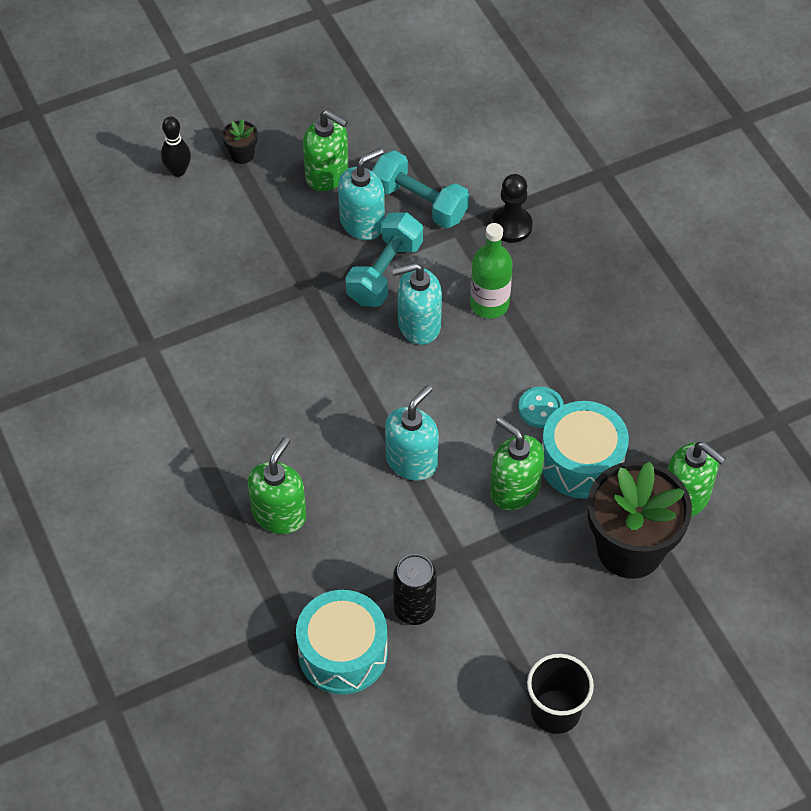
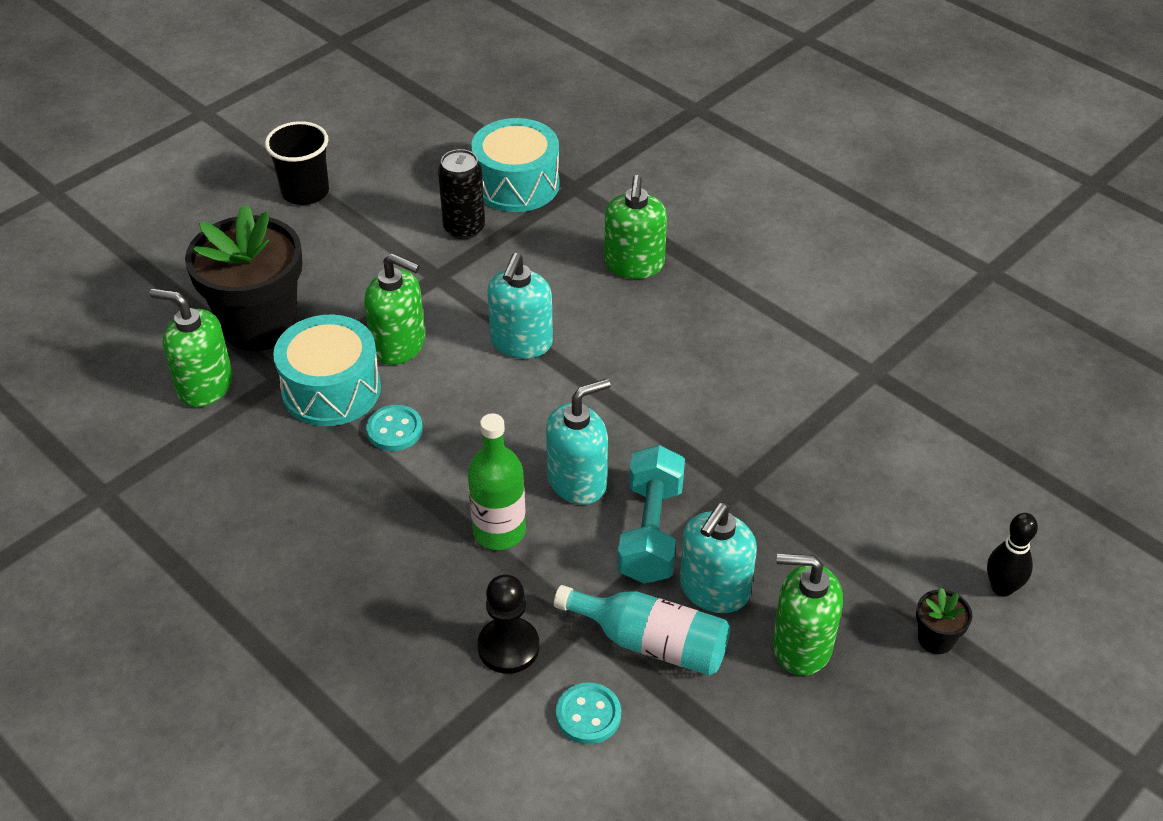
camera: 160 degrees right, 10 degrees down
turquoise dumbbell [372,150,469,228] -> turquoise bottle [554,585,730,676]
none -> turquoise button [556,682,621,744]

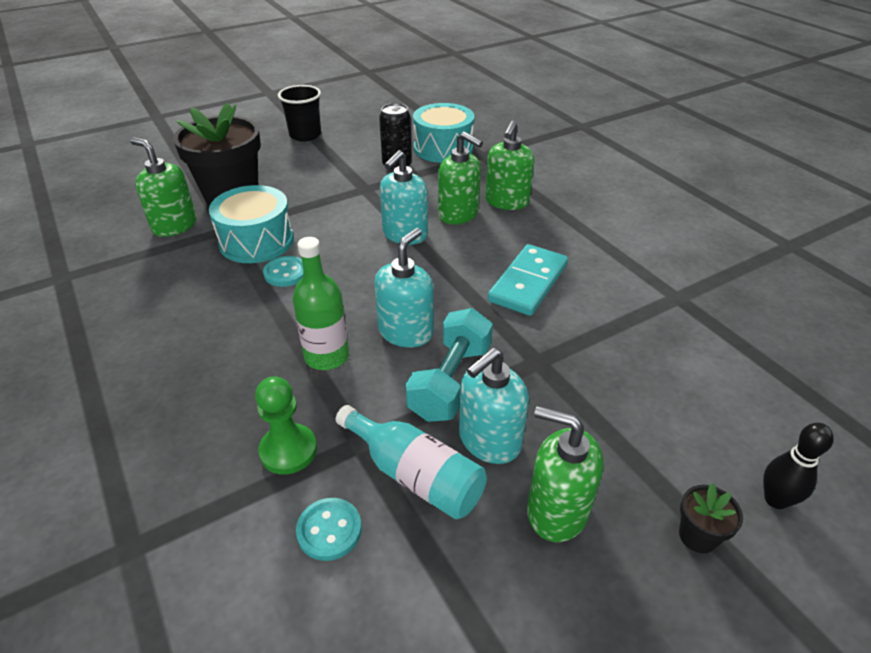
camera: 15 degrees right, 5 degrees down
green soap dispenser [364,253,425,365] -> green soap dispenser moved to [438,131,483,224]
black pawn [478,575,539,674] -> green pawn [255,376,317,475]
turquoise soap dispenser [546,378,611,505] -> turquoise soap dispenser turned 45 degrees counterclockwise [374,228,434,348]
none -> turquoise domino [488,244,568,316]

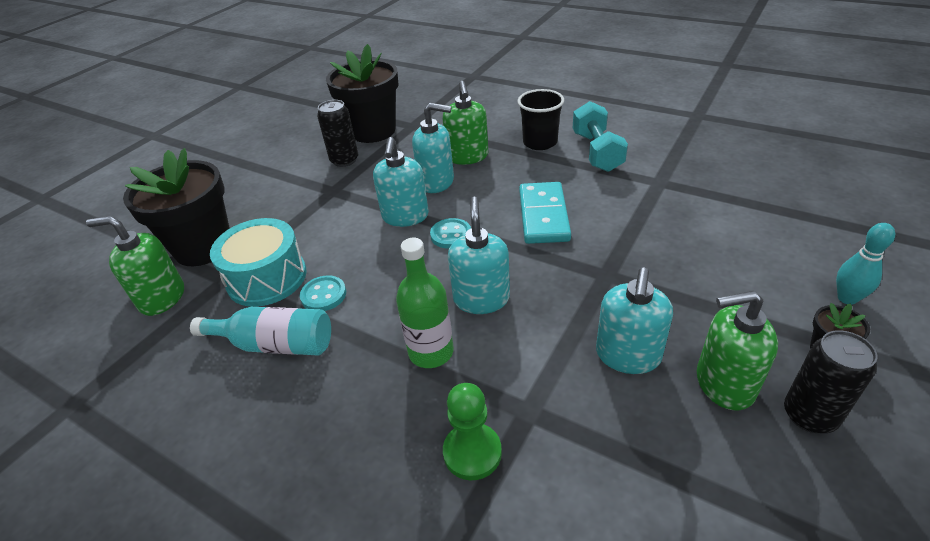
camera: 25 degrees left, 0 degrees up
black cup [278,85,321,141] -> black cup moved to [518,89,564,150]
turquoise button [296,498,362,561] -> turquoise button moved to [430,218,471,249]
turquoise bottle [336,405,487,519] -> turquoise bottle moved to [190,307,331,355]
turquoise dumbbell [406,308,493,422] -> turquoise dumbbell moved to [573,101,628,172]
turquoise drum [413,103,475,163] -> black flower pot [326,44,399,143]
green soap dispenser [438,131,483,224] -> turquoise soap dispenser [412,103,454,193]
black bowling pin [763,423,834,509] -> turquoise bowling pin [836,223,895,305]
none -> black can [784,330,878,433]

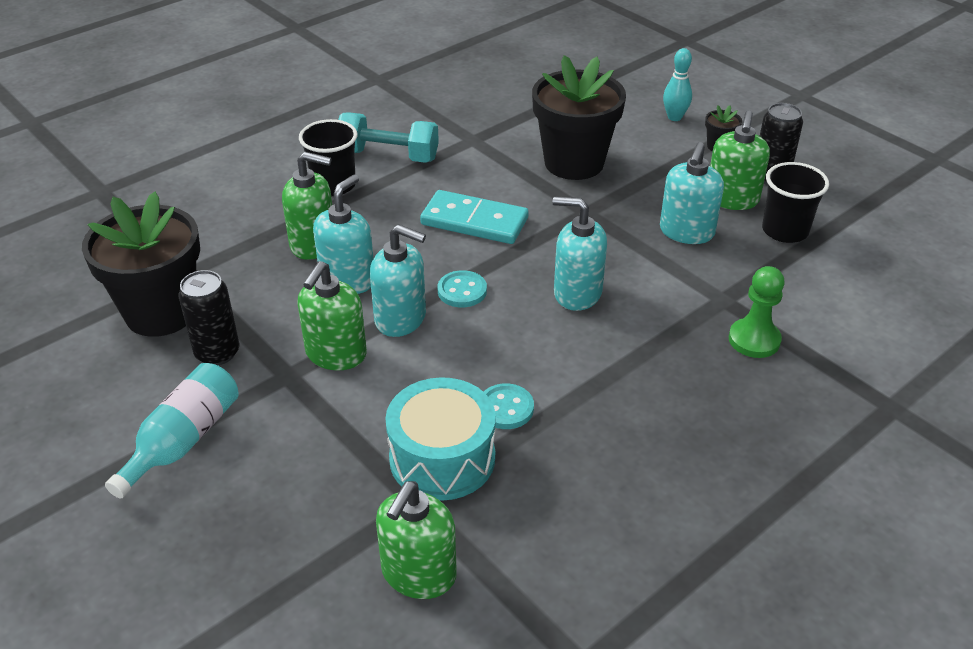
camera: 75 degrees left, 0 degrees up
black flower pot [123,148,230,266] -> black flower pot moved to [532,55,626,180]
turquoise bottle [190,307,331,355] -> turquoise bottle moved to [105,363,239,499]
green bottle [396,238,454,368] -> none
turquoise soap dispenser [596,267,673,374] -> turquoise soap dispenser turned 75 degrees clockwise [660,142,724,244]
none -> green soap dispenser [297,261,367,371]
none -> black cup [762,162,829,243]

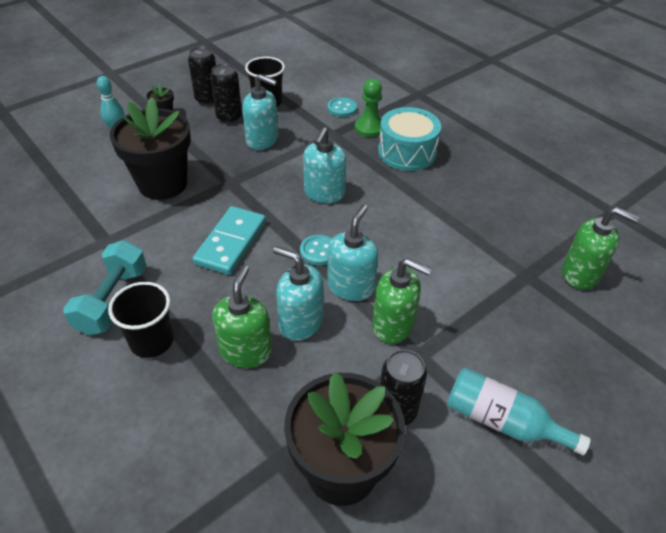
camera: 90 degrees left, 5 degrees up
turquoise drum [385,377,496,501] -> turquoise drum moved to [378,107,441,171]
turquoise button [484,383,534,429] -> turquoise button moved to [328,97,357,117]
green soap dispenser [710,111,770,210] -> black can [210,64,242,124]

